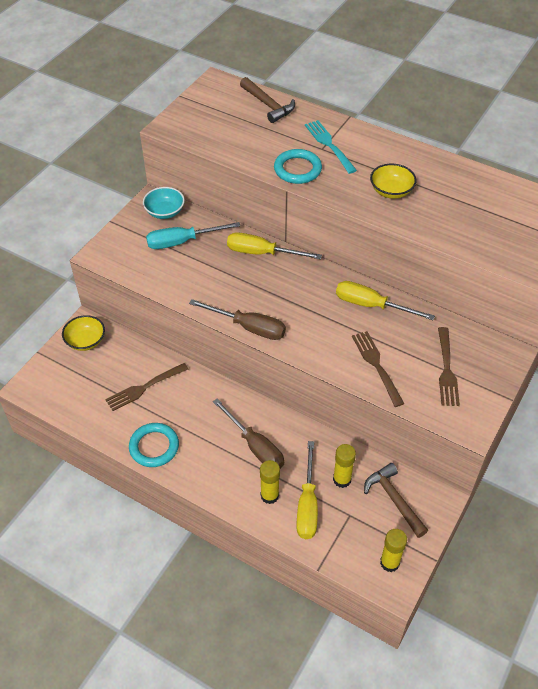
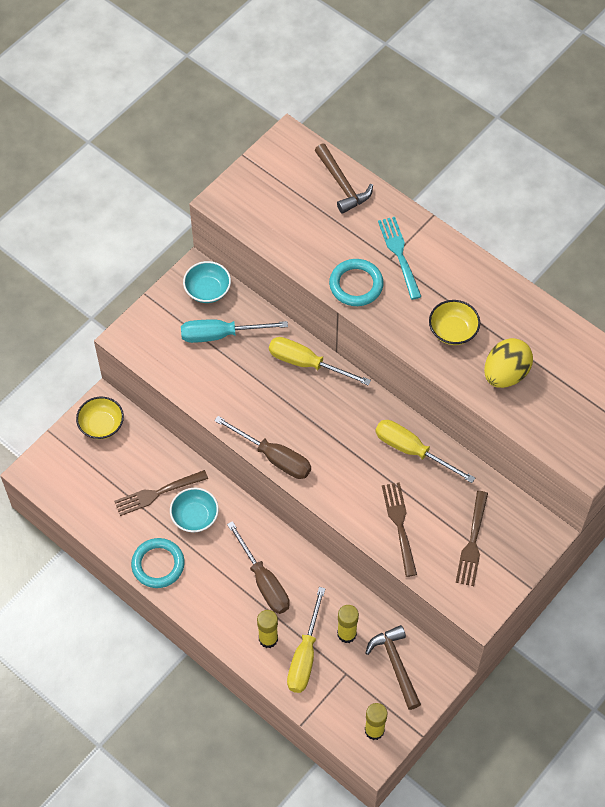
camera: 10 degrees right, 10 degrees up
none -> turquoise bowl [170,488,219,532]
none -> yellow egg [484,338,533,388]

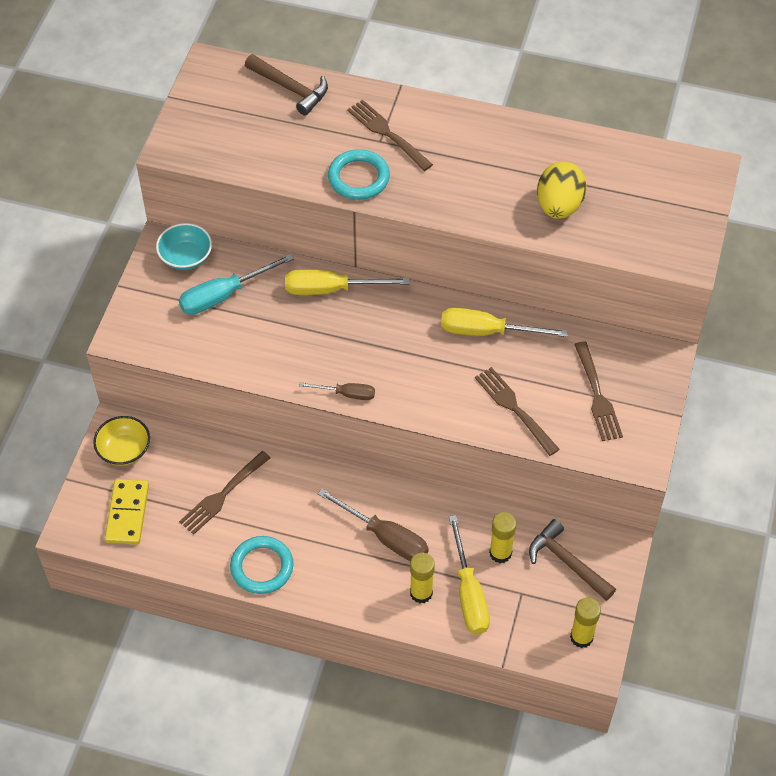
camera: 25 degrees left, 5 degrees down
turquoise bowl [170,488,219,532] -> none
brown screwdriver [214,416,311,479] -> brown screwdriver [299,382,375,400], size x0.59
turquoise fork [378,217,422,300] -> brown fork [347,99,433,171]
yellow bowl [429,300,480,345] -> none
none -> yellow domino [104,479,149,545]

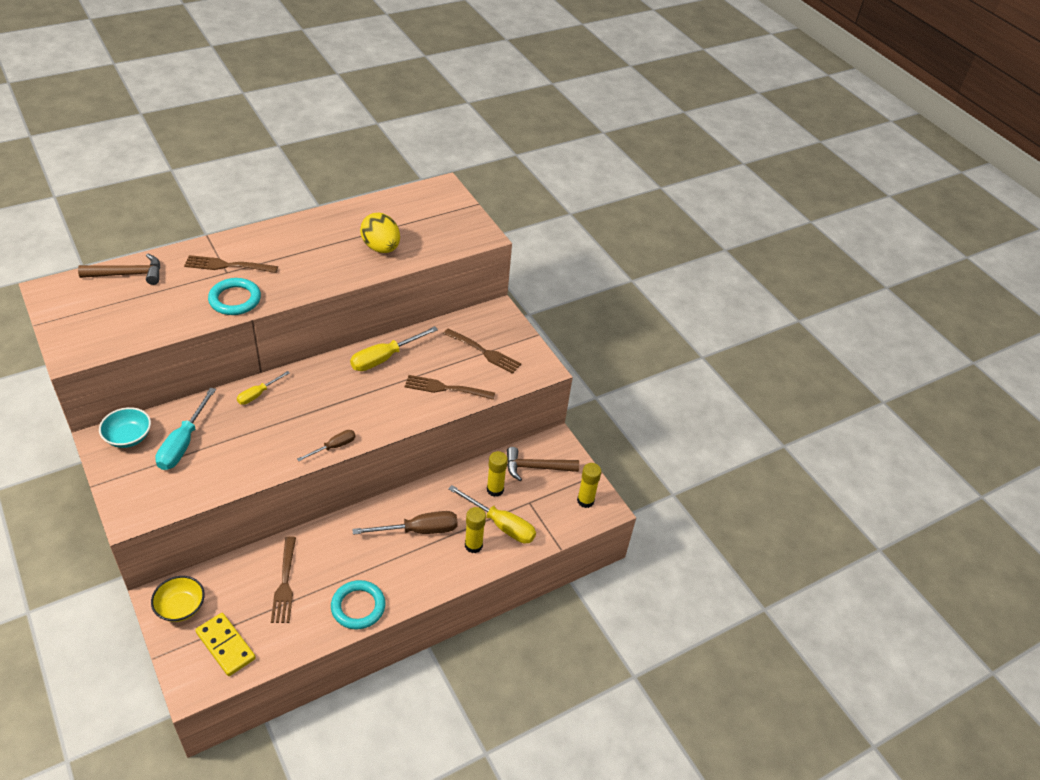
camera: 50 degrees left, 10 degrees down
yellow screwdriver [285,269,410,295] -> yellow screwdriver [237,371,290,405], size x0.59

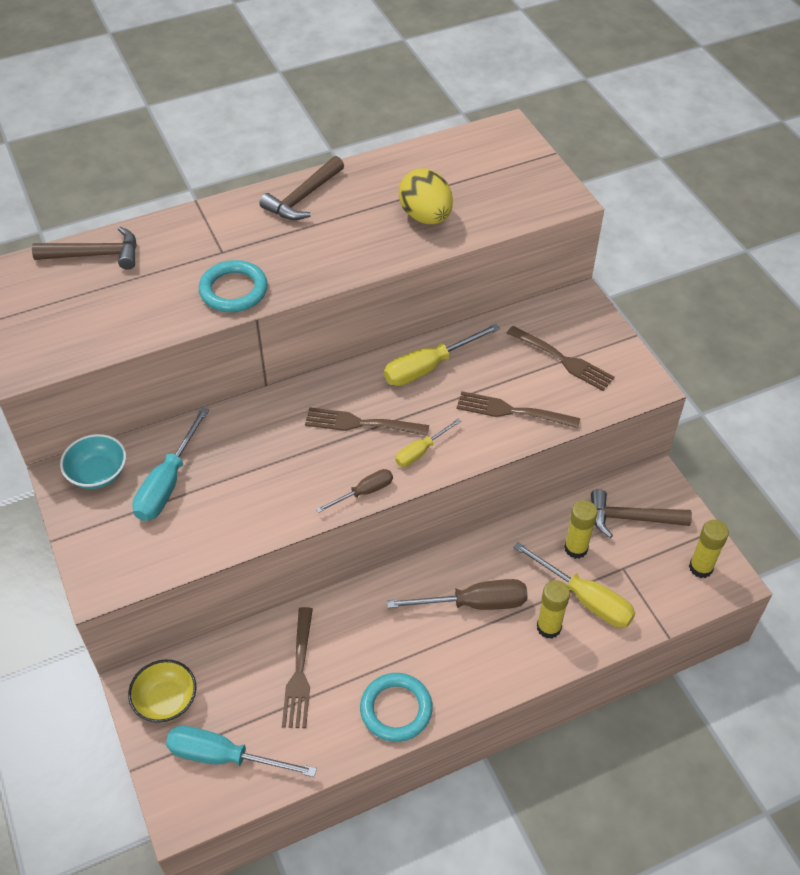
camera: 10 degrees right, 5 degrees up
brown fork [184,255,278,273] -> brown fork moved to [305,407,429,436]
yellow domino [195,613,256,676] -> turquoise screwdriver [166,726,317,777]
yellow screwdriver [237,371,290,405] -> yellow screwdriver moved to [395,419,461,467]
none -> brown hammer [259,156,344,220]

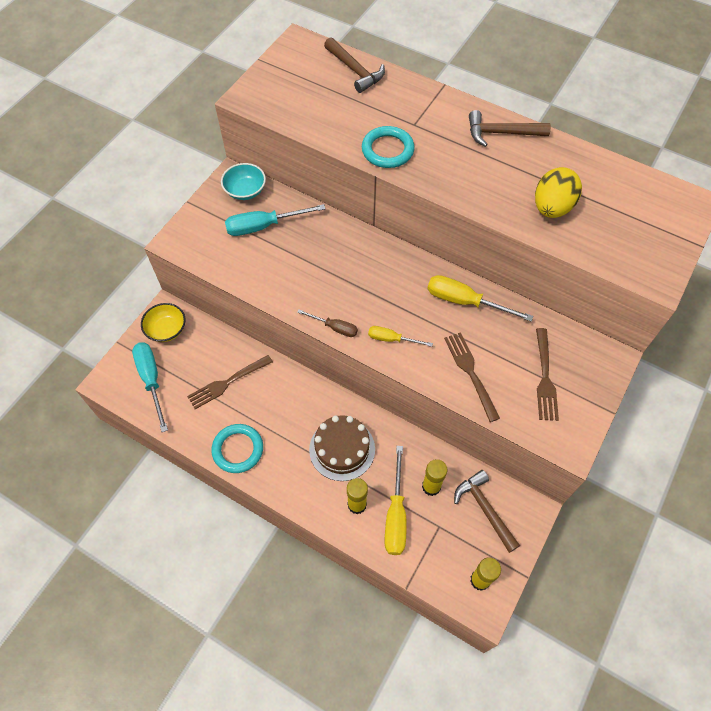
camera: 55 degrees right, 10 degrees up
brown fork [305,407,429,436] -> none
brown screwdriver [387,579,528,610] -> brown cake [309,415,375,481]

